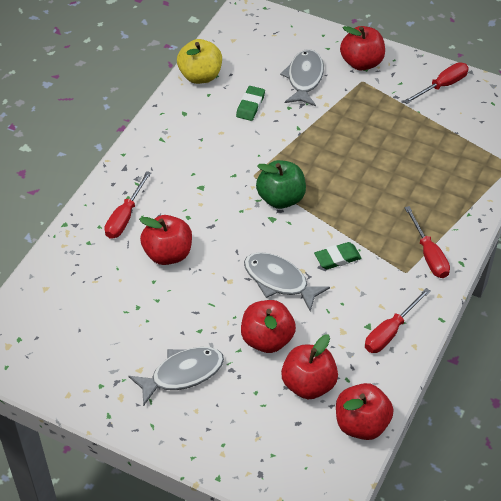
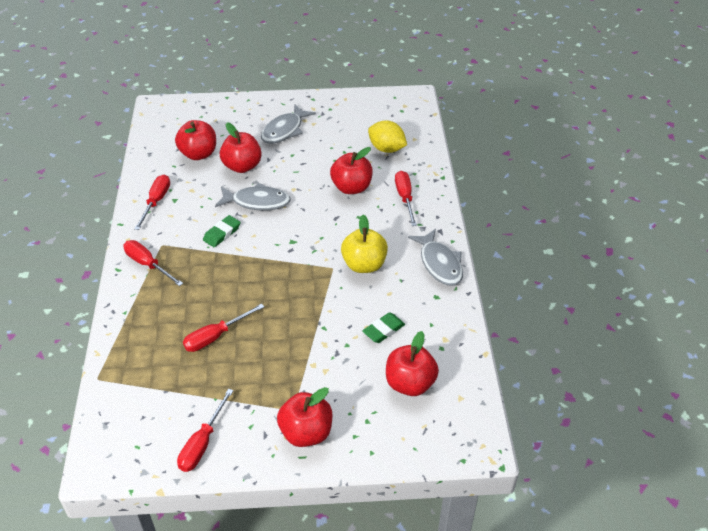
camera: 150 degrees right, 5 degrees down
yellow apple [177,39,222,84] -> yellow apple moved to [341,215,388,273]
green eraser [236,86,265,121] -> green eraser turned 60 degrees clockwise [362,312,405,343]
green apple [256,160,306,209] -> none
grey fish [280,49,324,106] -> grey fish moved to [408,229,463,286]
red apple [336,383,394,440] -> red apple moved to [386,331,439,396]
none -> red screwdriver [183,303,264,352]
none -> yellow lemon [368,120,407,153]

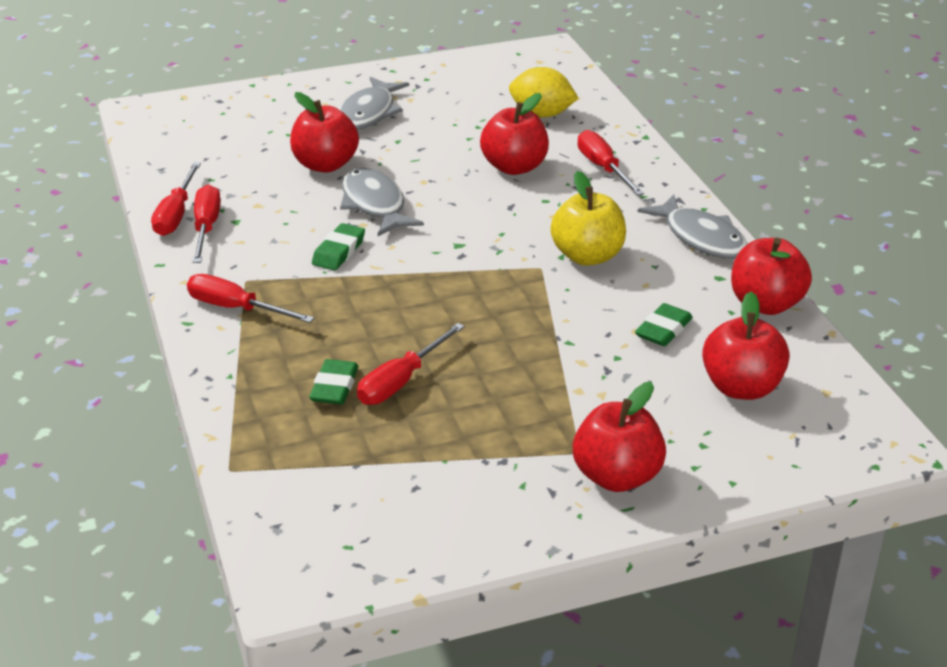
camera: 15 degrees left, 10 degrees down
red apple [175,120,216,160] -> red apple moved to [731,238,812,315]
red screwdriver [177,389,234,472] -> red screwdriver moved to [151,162,201,236]
grey fish [215,183,291,211] -> grey fish turned 105 degrees counterclockwise [340,168,424,236]
none -> green eraser [309,359,359,405]

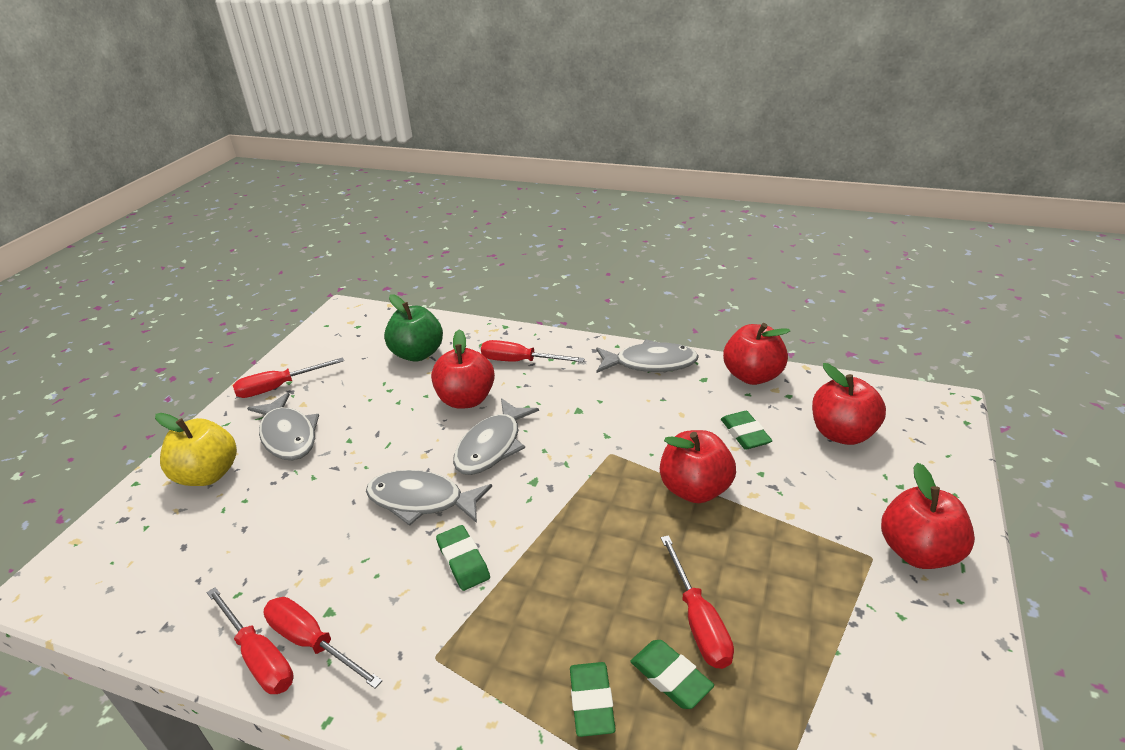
camera: 50 degrees left, 0 degrees up
red screwdriver [187,274,314,323] -> red screwdriver moved to [233,357,344,398]
red apple [290,92,359,172] -> red apple moved to [660,430,736,503]
yellow lemon [509,67,578,118] -> green apple [384,294,443,362]
yellow apple [550,171,626,266] -> yellow apple moved to [155,413,237,486]
none -> grey fish [453,398,539,475]
none -> green eraser [570,662,616,737]

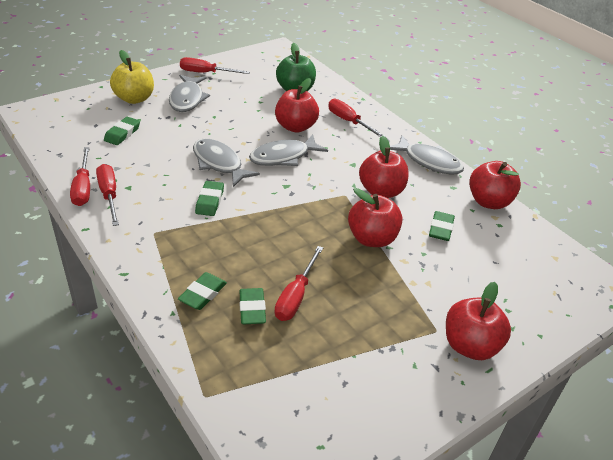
camera: 30 degrees right, 5 degrees up
red apple [812,363,886,445] -> red apple moved to [359,136,409,198]
none -> green eraser [104,117,140,145]

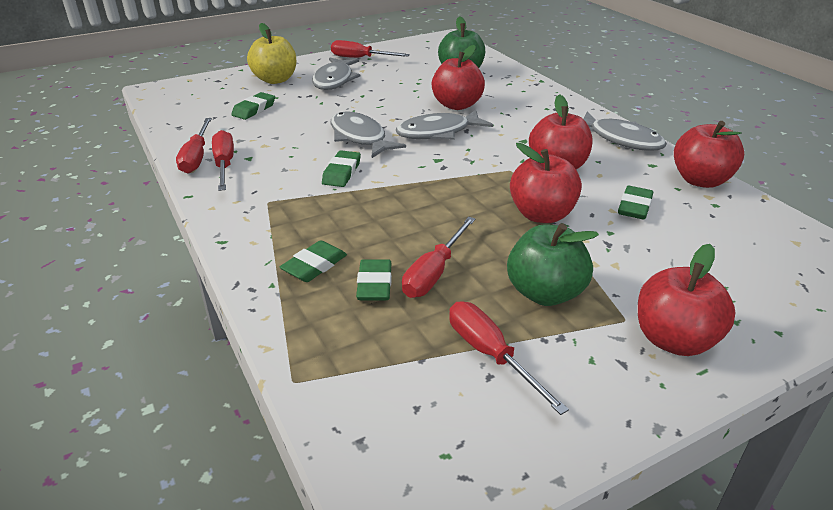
camera: 10 degrees right, 5 degrees down
red screwdriver [328,99,386,137] -> red screwdriver moved to [449,301,569,415]
none -> green apple [507,223,599,306]

